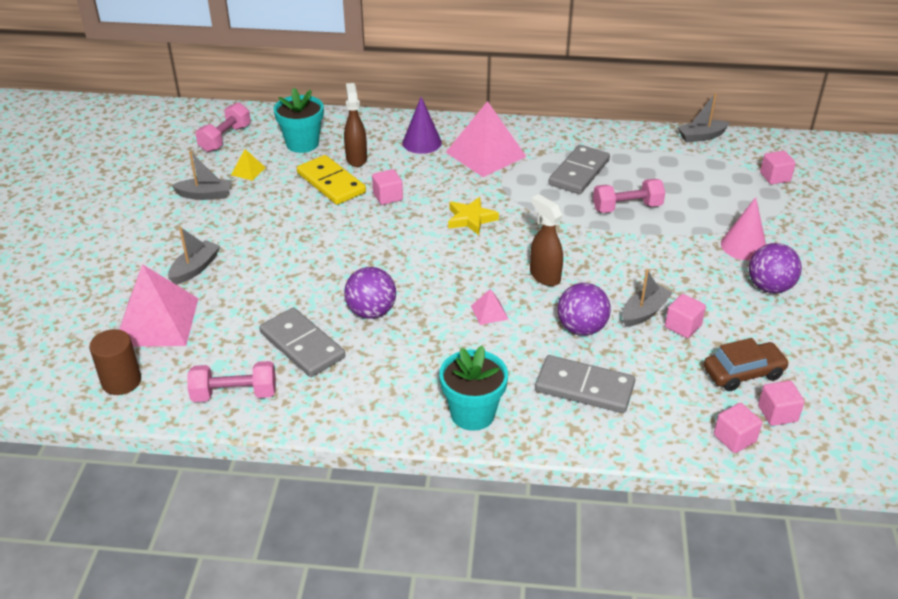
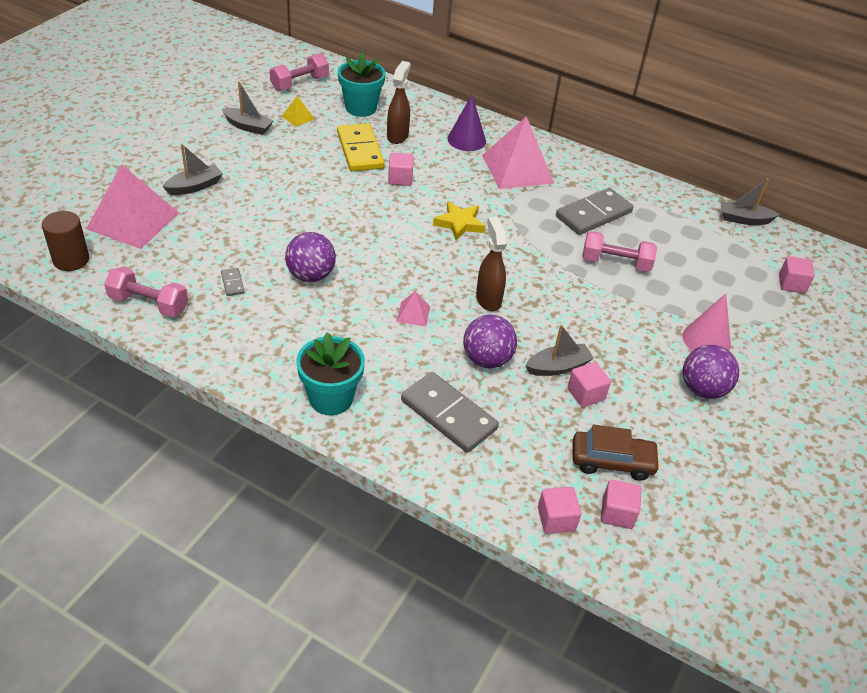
camera: 20 degrees right, 5 degrees up
grey domino [259,308,345,377] -> grey domino [221,268,245,296], size x0.43

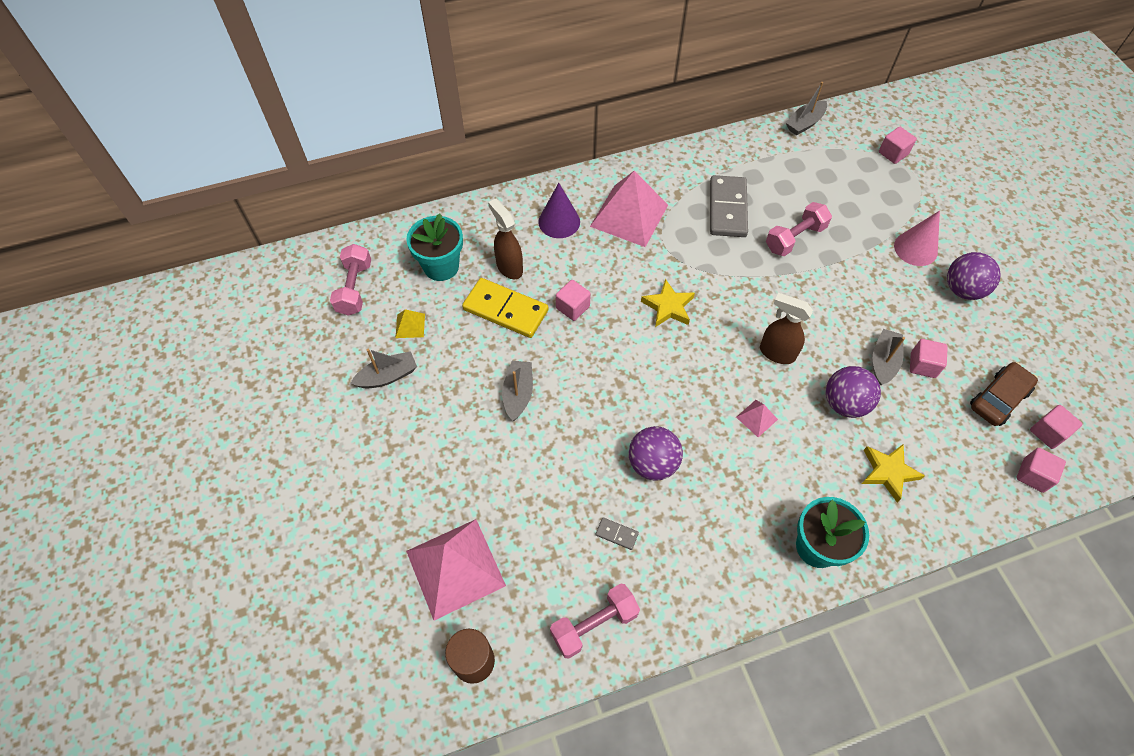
camera: 45 degrees left, 15 degrees up
grey boat [162,144,223,195] -> grey boat moved to [502,361,533,421]
grey domino [401,372,499,453] -> yellow star [862,444,925,502]

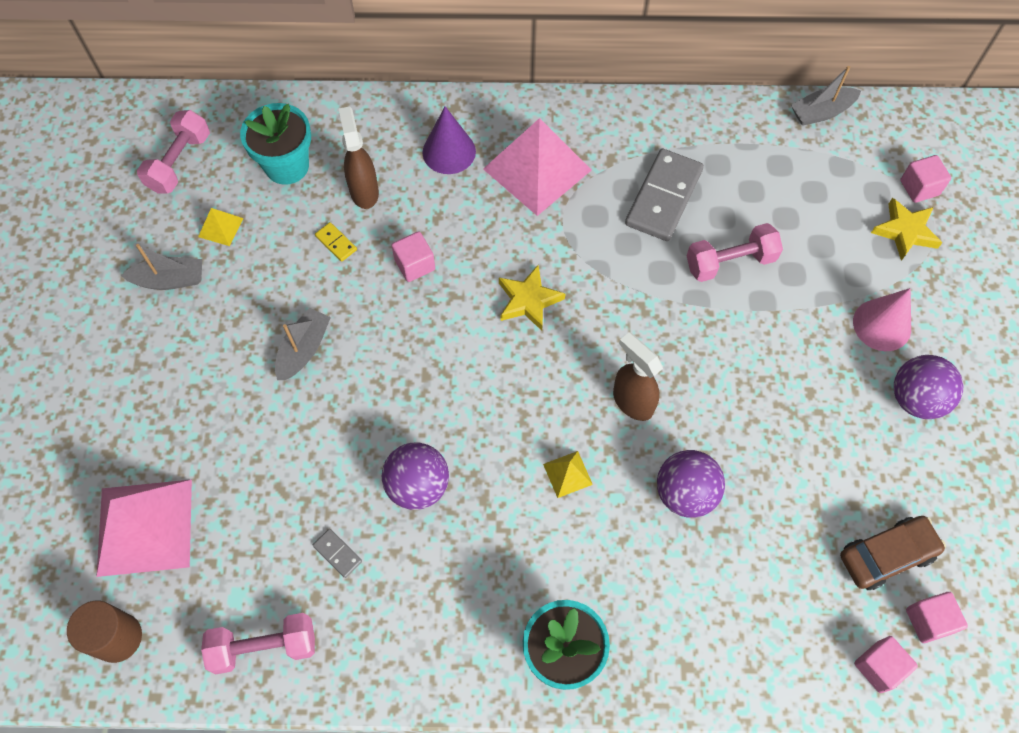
camera: 20 degrees right, 5 degrees up
yellow domino [462,278,549,338] -> yellow domino [315,222,357,262], size x0.43
pink pyramid [736,400,778,437] -> yellow pyramid [543,451,593,498]
yellow star [862,444,925,502] -> yellow star moved to [871,198,942,261]
grey boat [873,329,905,385] -> none
pink cube [910,339,948,378] -> none

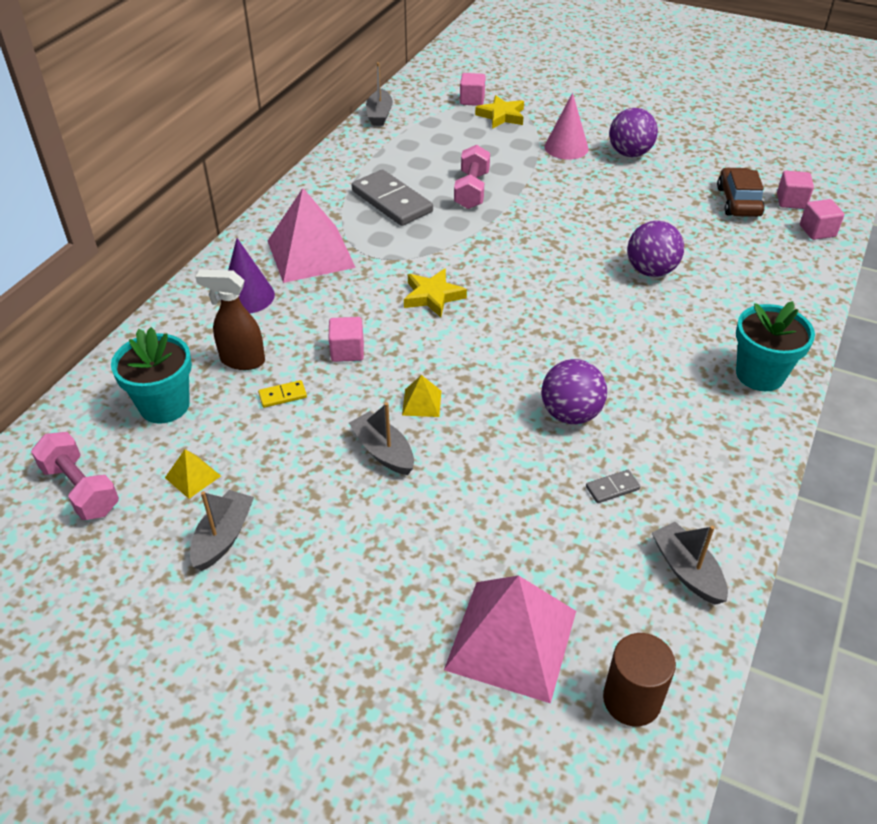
camera: 65 degrees left, 20 degrees down
pink dumbbell [201,613,315,674] -> grey boat [652,522,728,605]
yellow pyramid [543,451,593,498] -> yellow pyramid moved to [402,375,441,417]
brown spray bottle [613,332,663,421] -> none

